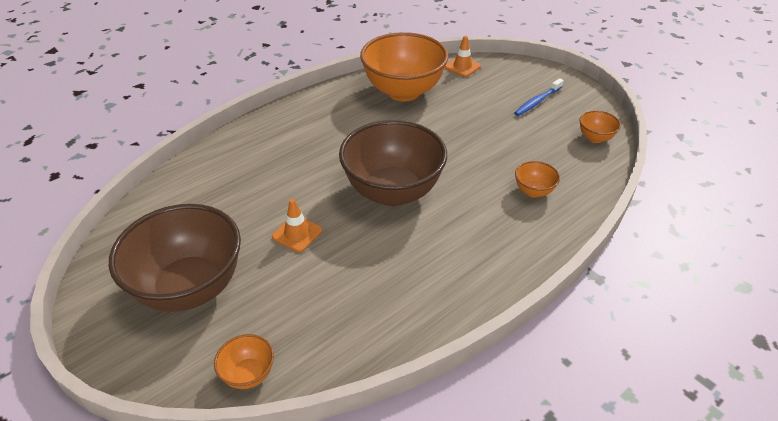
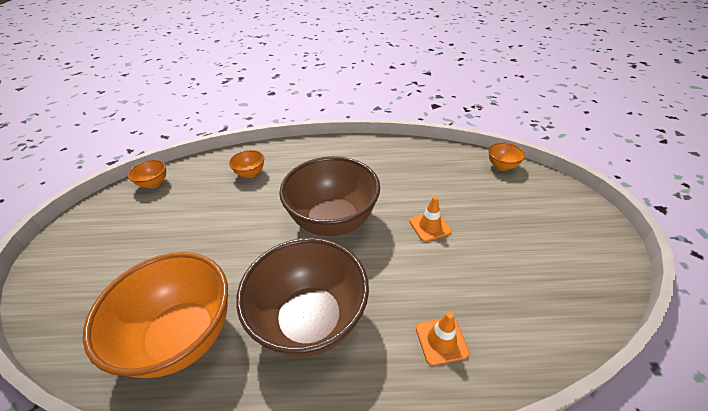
camera: 140 degrees left, 0 degrees up
brown bowl [109,204,241,312] -> brown bowl moved to [236,238,369,357]
orange traffic cone [445,36,481,77] -> orange traffic cone moved to [416,312,470,366]
blue toothbrush [514,78,564,116] -> none

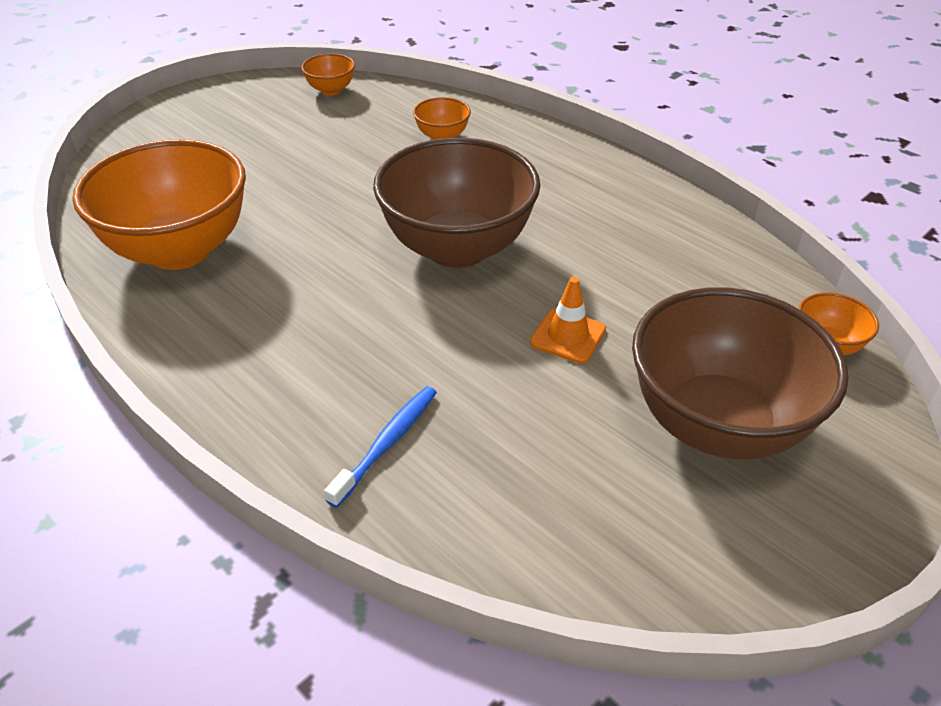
camera: 45 degrees right, 0 degrees up
brown bowl [236,238,369,357] -> brown bowl moved to [632,287,849,459]
orange traffic cone [416,312,470,366] -> blue toothbrush [324,386,437,508]

